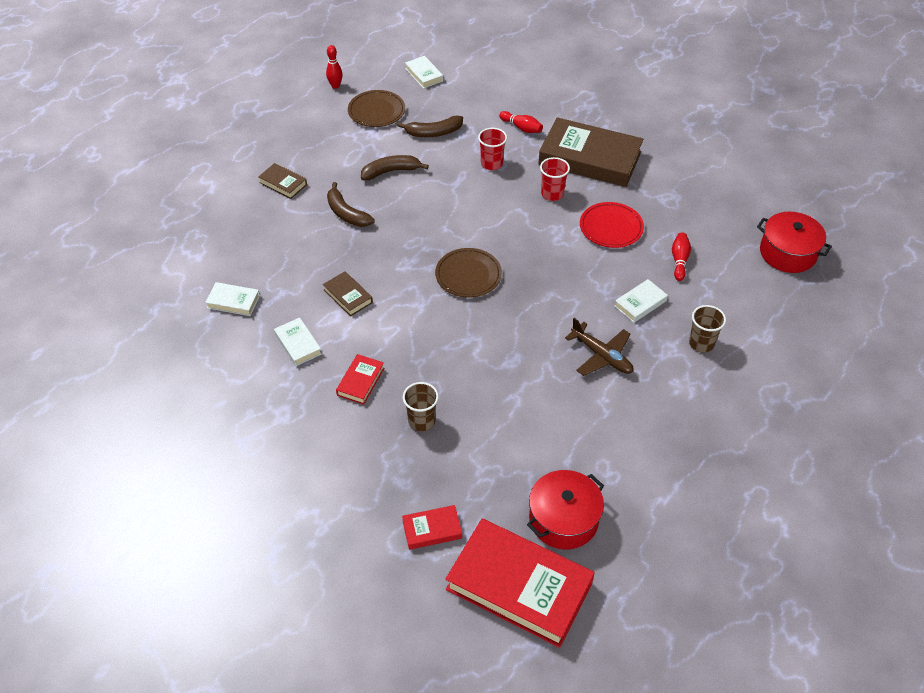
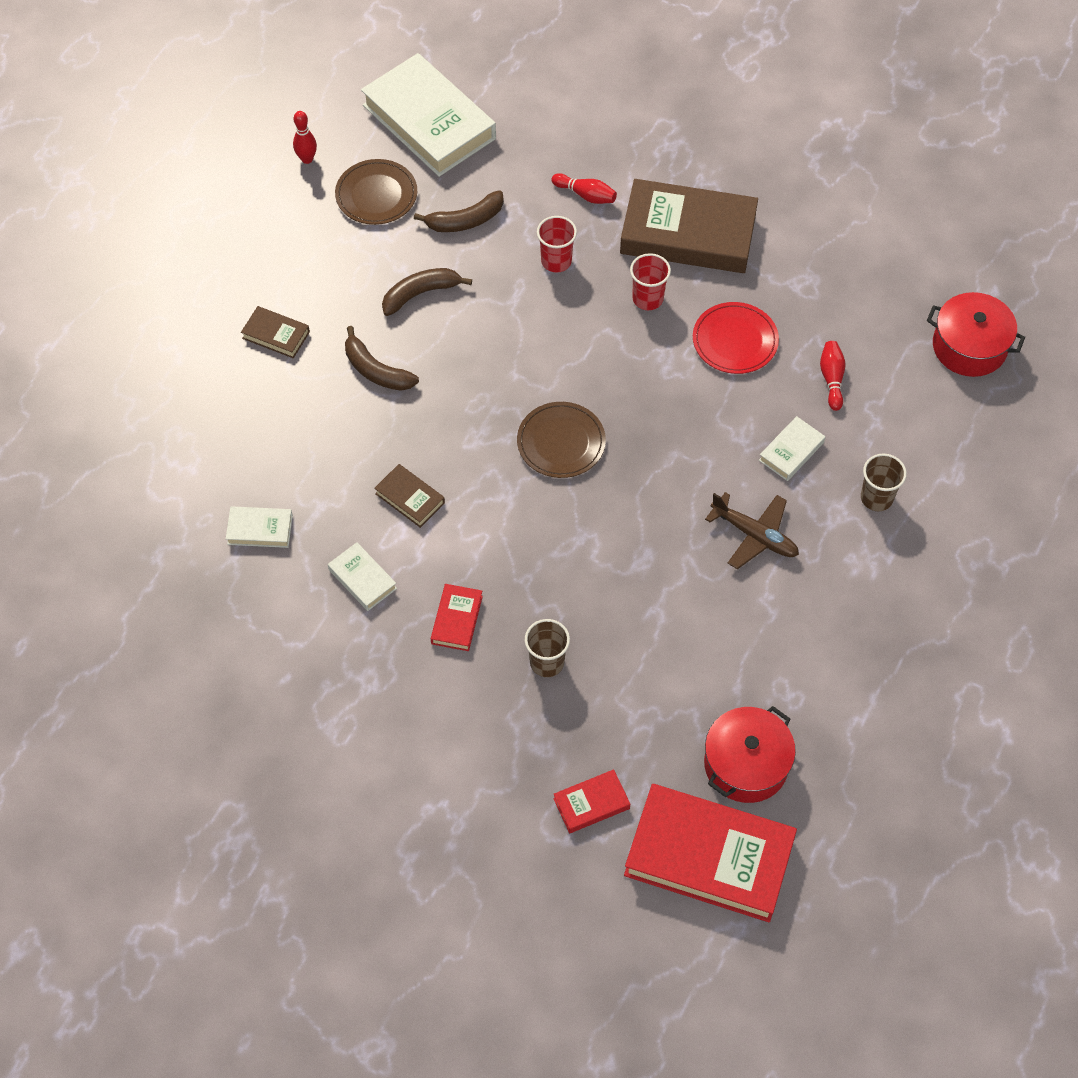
camera: 10 degrees left, 10 degrees up
white book [405,56,443,89] -> white book [361,53,496,177], size x2.24

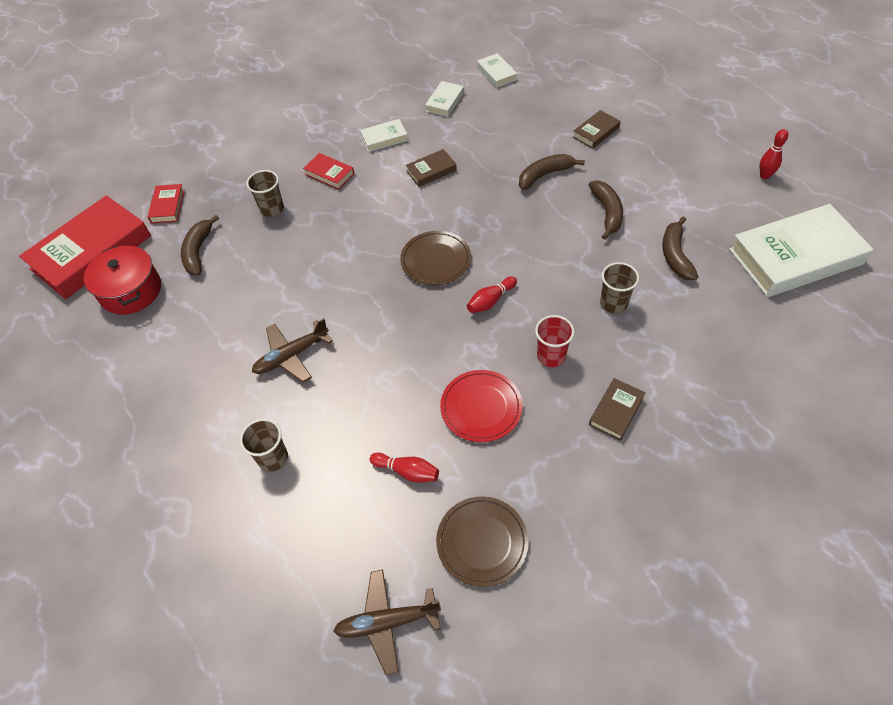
camera: 115 degrees right, 5 degrees down
brown plate [335,159,417,225] -> brown plate moved to [436,496,528,587]
red cup [537,216,577,273] -> brown cup [600,262,639,314]
red bowling pin [551,173,617,204] -> red bowling pin moved to [467,276,517,313]
brown book [620,179,758,273] -> brown book [589,378,645,441], size x0.45
white book [759,416,825,481] -> white book moved to [477,53,517,88]
red pot [927,292,1025,377] -> brown plane [334,569,441,675]
none -> brown banana [181,215,219,275]

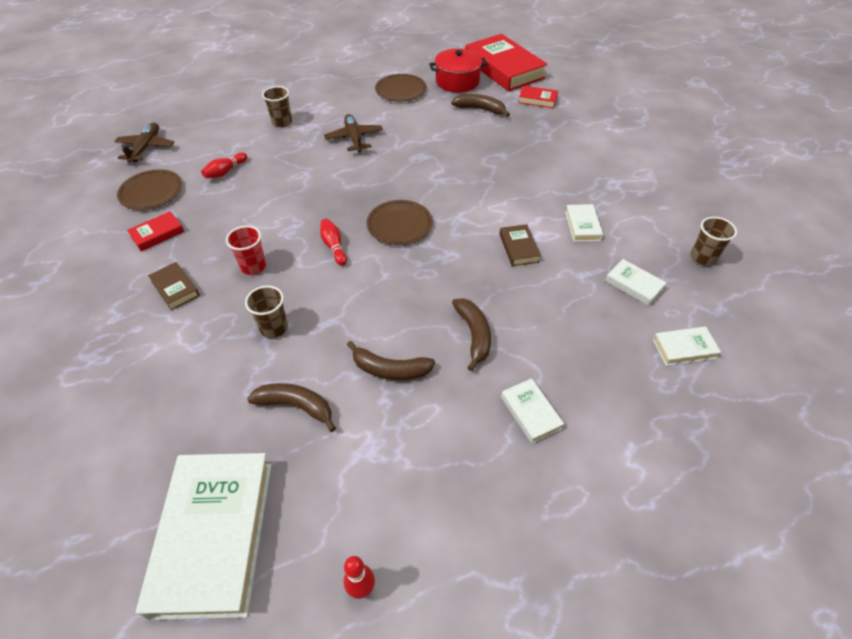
camera: 105 degrees right, 5 degrees down
brown cup [246,170,284,217] -> brown cup moved to [691,217,737,266]
red book [303,153,354,190] -> red book moved to [127,211,184,251]
red plate [440,370,523,442] -> none
brown book [573,110,621,149] -> white book [501,378,564,444]
none -> brown plate [375,74,427,101]

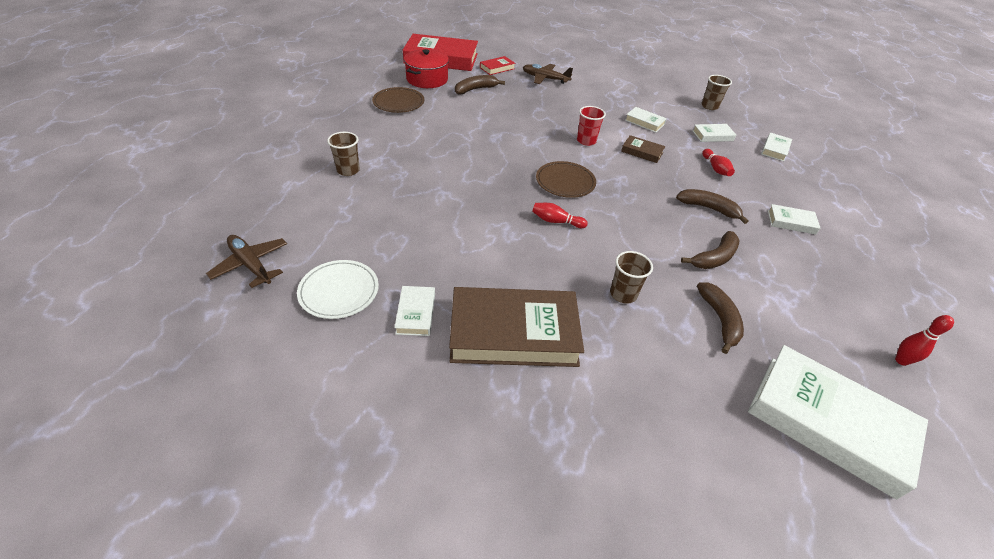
camera: 55 degrees left, 5 degrees down
brown plate [117,169,182,210] -> white plate [297,260,379,319]
red book [127,211,184,251] -> white book [394,286,435,336]
brown book [148,262,200,310] -> brown book [449,287,584,367], size x2.24
red bowling pin [201,152,247,178] -> red bowling pin moved to [702,149,735,176]
red cup [226,226,266,275] -> red cup moved to [577,106,606,146]
brown banana [247,383,336,432] -> brown banana turned 120 degrees clockwise [697,282,744,354]
brown plane [324,114,383,152] -> brown plane moved to [523,64,573,84]

